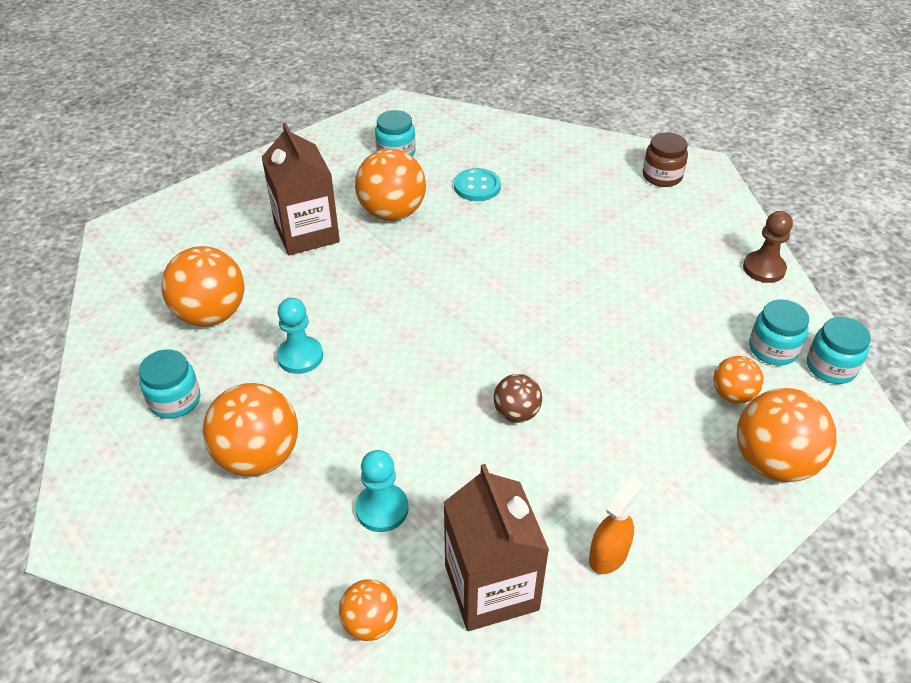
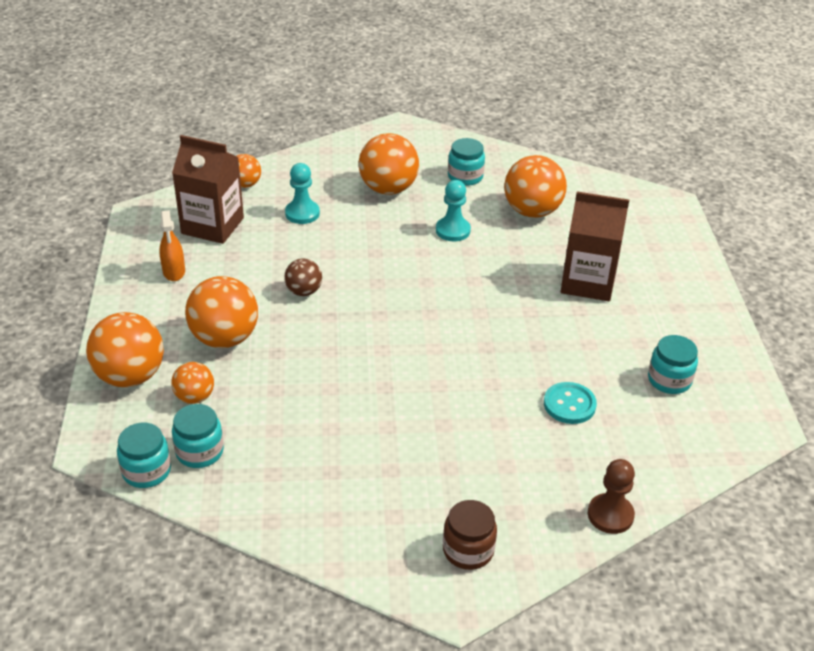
camera: 125 degrees right, 5 degrees down
orange ball [355,149,426,221] -> orange ball moved to [185,276,258,348]
brown pawn [743,211,793,283] -> brown pawn moved to [588,459,635,534]

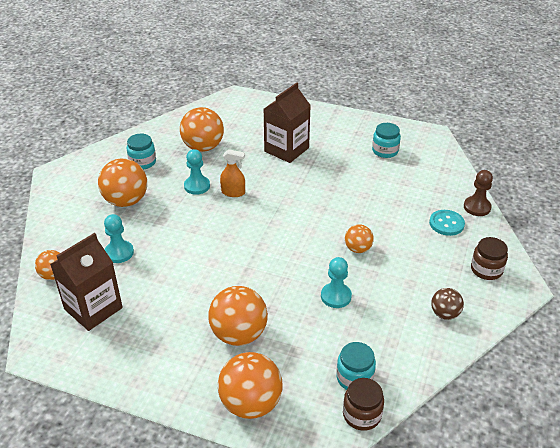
camera: 65 degrees left, 0 degrees up
turquoise jar [117,423,171,488] -> brown jar [343,378,384,431]
orange spray bottle [159,210,185,281] -> orange spray bottle moved to [220,149,245,197]
orange ball [171,362,214,404] -> orange ball moved to [345,224,374,253]
brown ball [284,259,322,296] -> brown ball moved to [431,288,464,320]
turquoise button [544,382,597,424] -> turquoise button moved to [429,210,465,236]
none -> turquoise pawn [321,257,352,308]

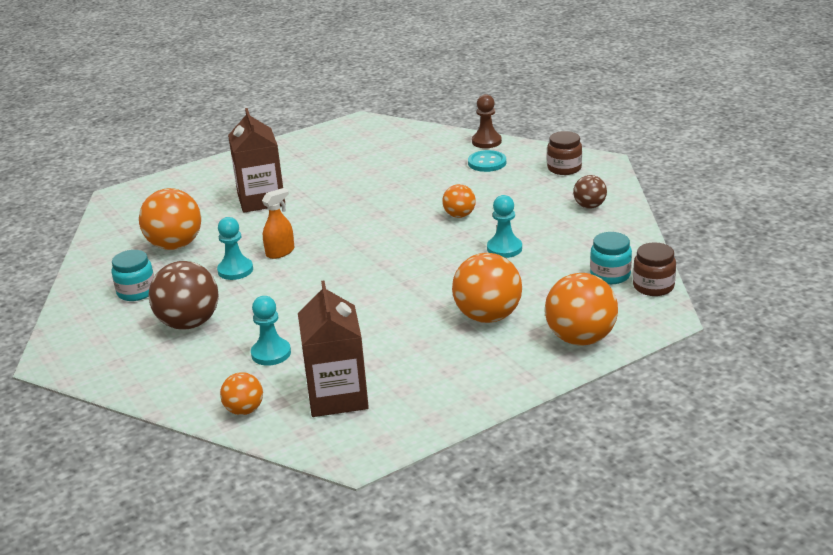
camera: 50 degrees left, 10 degrees down
orange ball [98,159,147,207] -> brown ball [149,261,219,330]
turquoise jar [372,123,401,158] -> none

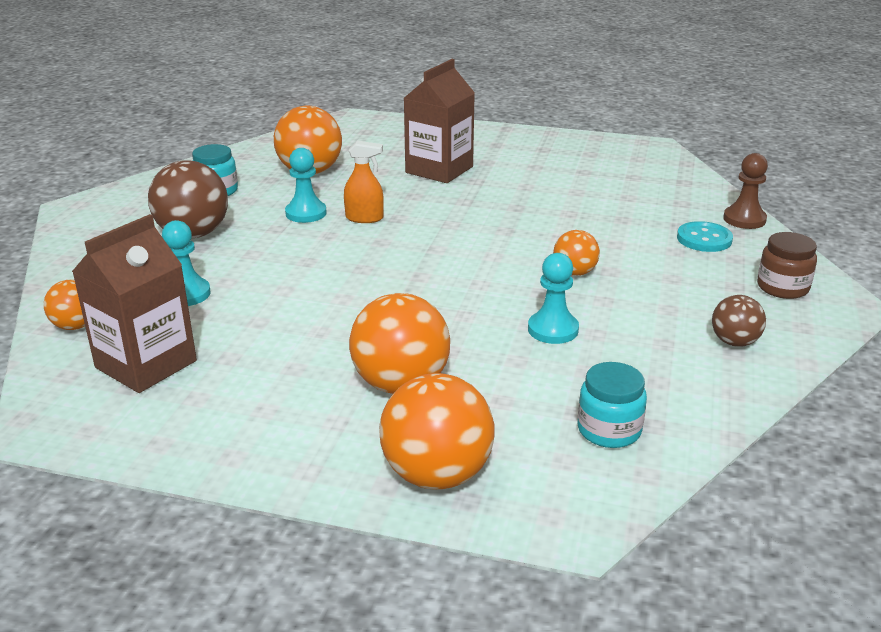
camera: 45 degrees right, 0 degrees up
brown jar [633,242,676,296] -> none

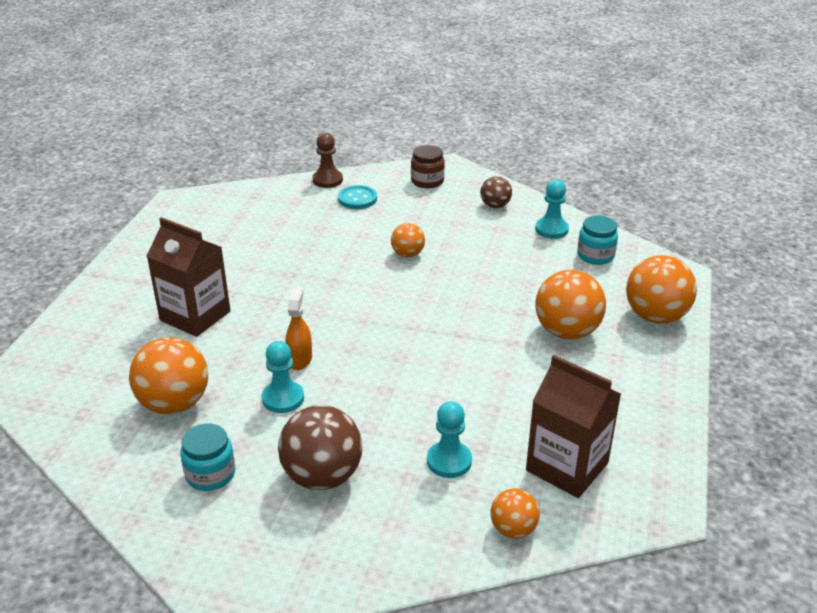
camera: 90 degrees left, 5 degrees up
turquoise pawn [528,253,579,344] -> turquoise pawn moved to [535,180,569,239]

